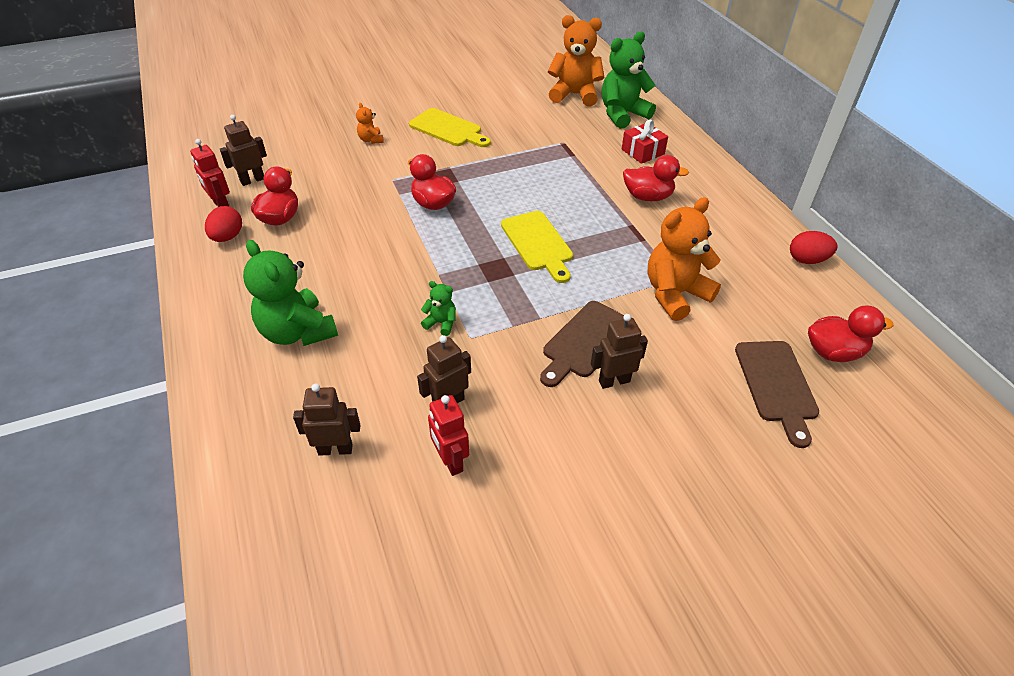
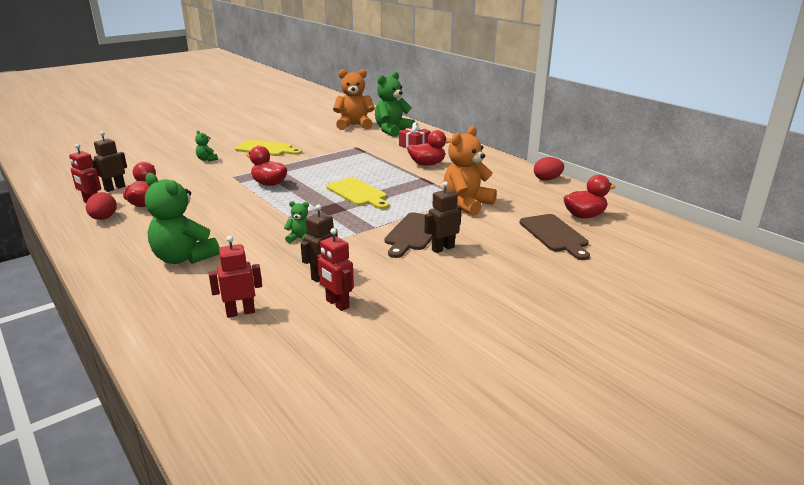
camera: 15 degrees left, 20 degrees down
brown robot [293,383,361,456] -> red robot [209,236,262,318]
orange teddy bear [356,103,384,144] -> green teddy bear [195,130,218,161]

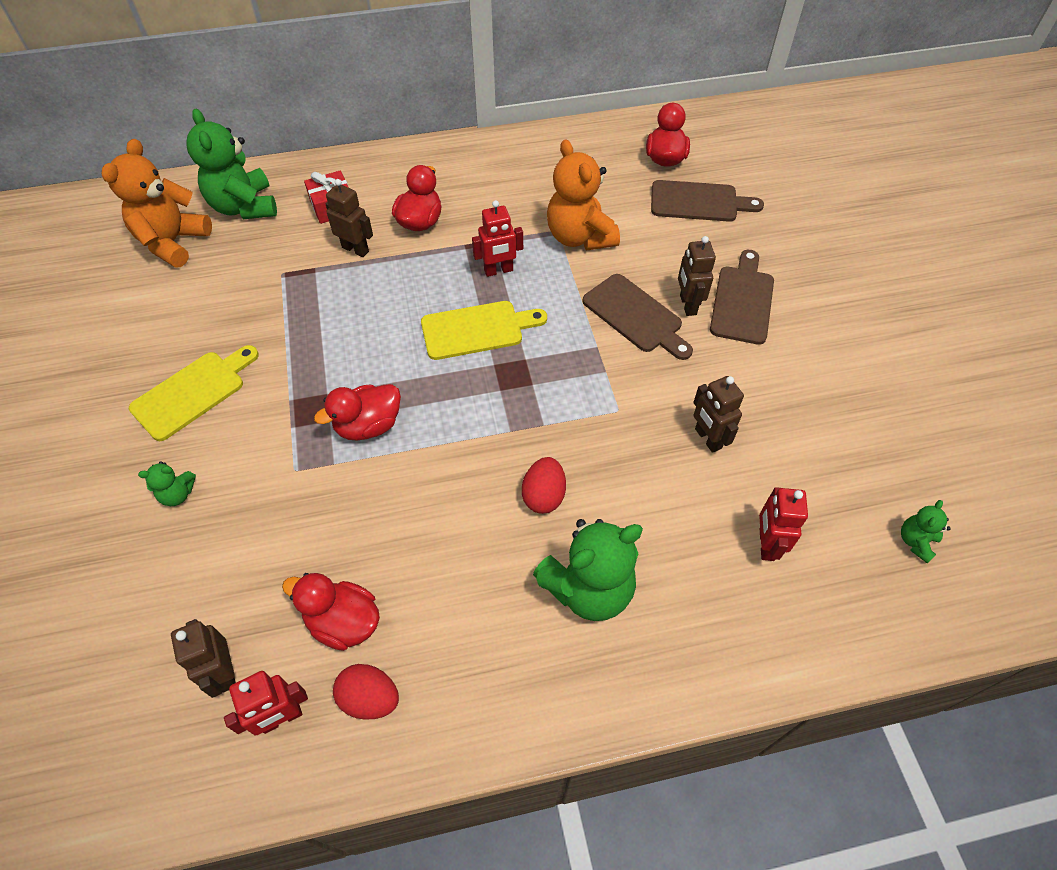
camera: 65 degrees left, 30 degrees up
green teddy bear [284,201,309,243] -> green teddy bear moved to [901,500,951,563]
red robot [317,228,354,311] -> red robot moved to [472,200,523,277]
red egg [534,157,564,181] -> red egg moved to [522,457,566,514]
none -> brown robot [326,179,373,257]
none -> brown cutting board [710,250,774,345]

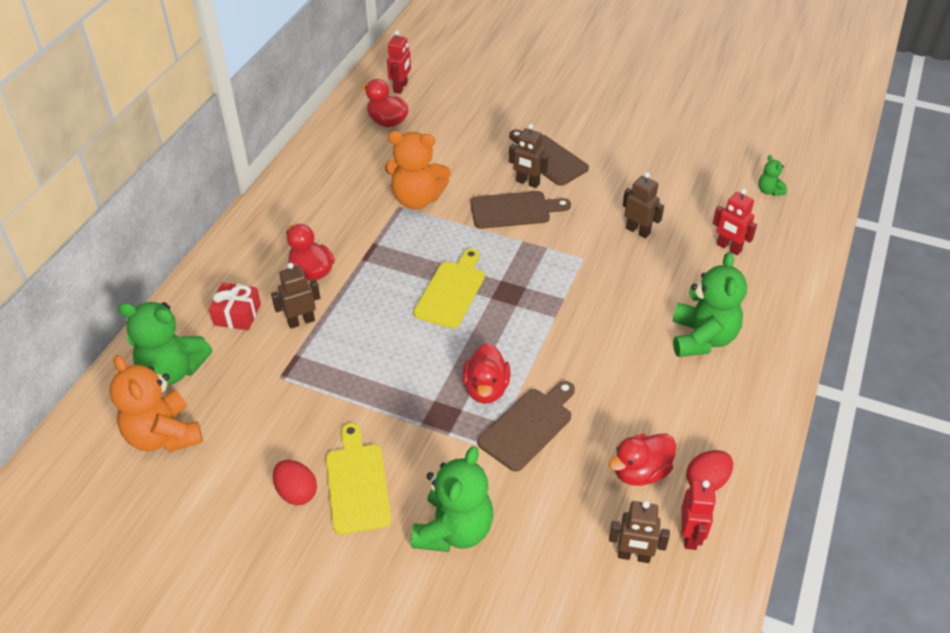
camera: 55 degrees left, 10 degrees down
green teddy bear [138,461,196,506] -> green teddy bear [411,446,493,552], size x2.16
red robot [472,200,523,277] -> red robot moved to [387,30,411,94]
red egg [522,457,566,514] -> red egg moved to [273,460,317,505]
brown cutting board [651,180,764,222] -> brown cutting board moved to [478,381,575,471]
brown robot [693,376,744,453] -> brown robot turned 150 degrees counterclockwise [623,172,664,238]

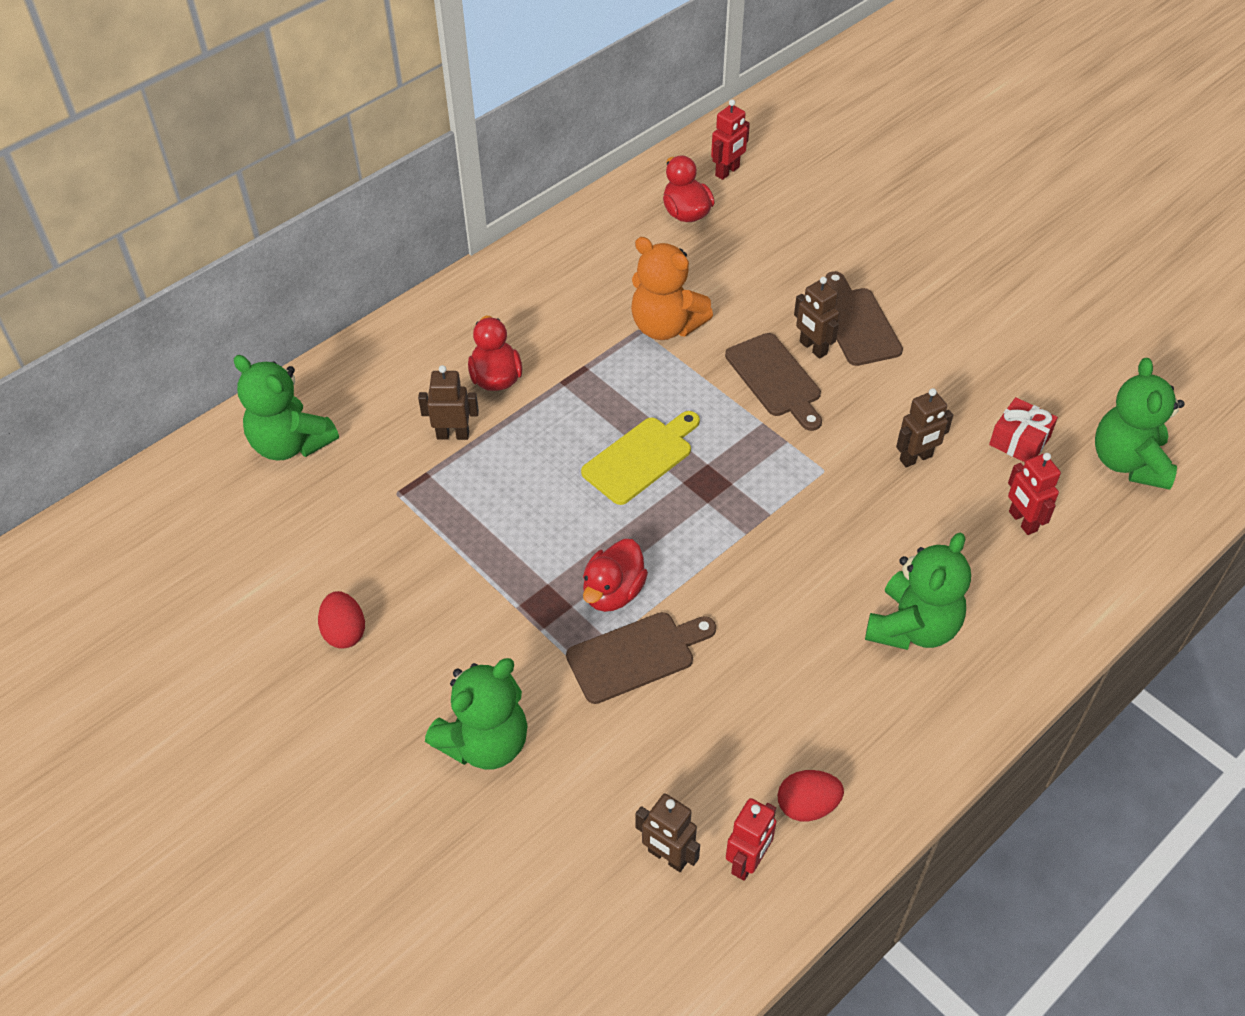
camera: 25 degrees right, 5 degrees up
orange teddy bear [109,355,203,452] -> none
red gift [209,282,261,330] -> red gift moved to [989,397,1058,462]
yellow cutting board [326,423,391,534] -> none
brown cutting board [470,191,571,229] -> brown cutting board turned 45 degrees clockwise [725,333,822,431]
red duck [609,433,676,486] -> none
brown robot [623,172,664,238] -> brown robot turned 90 degrees clockwise [896,388,953,467]
green teddy bear [758,155,787,196] -> green teddy bear [1095,358,1185,490], size x2.16

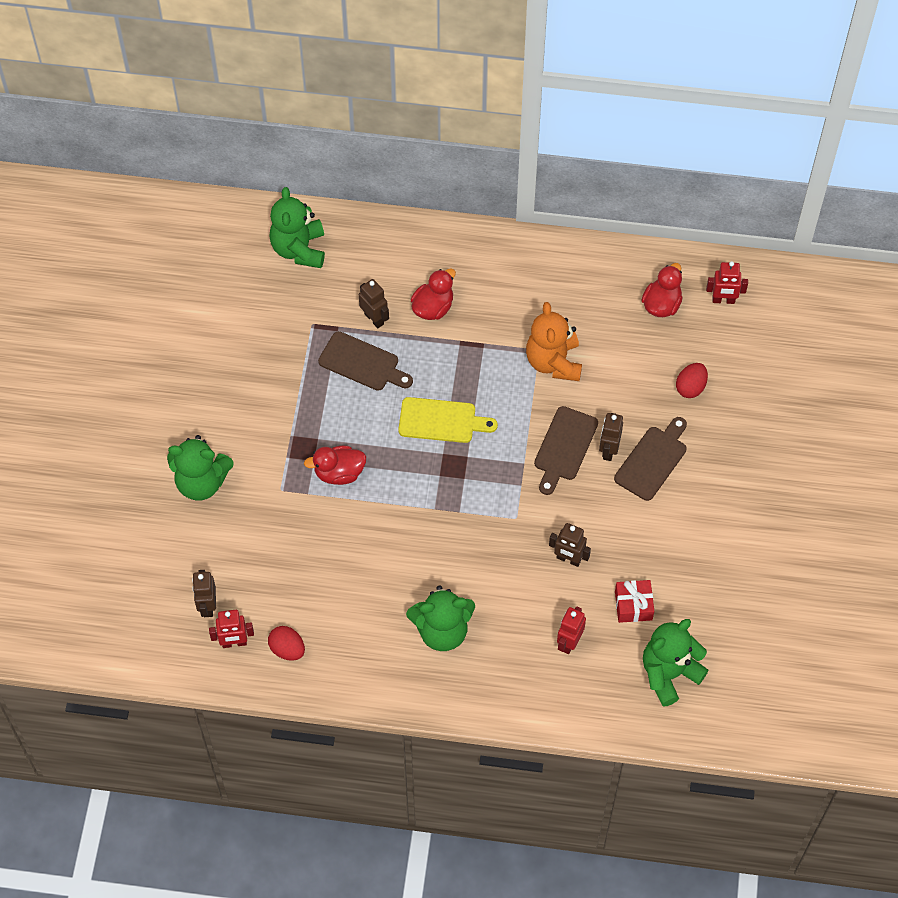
camera: 50 degrees right, 10 degrees up
red egg [318,591,365,649] -> red egg moved to [676,363,708,398]
brown cutting board [566,612,716,704] -> brown cutting board moved to [318,331,413,391]

